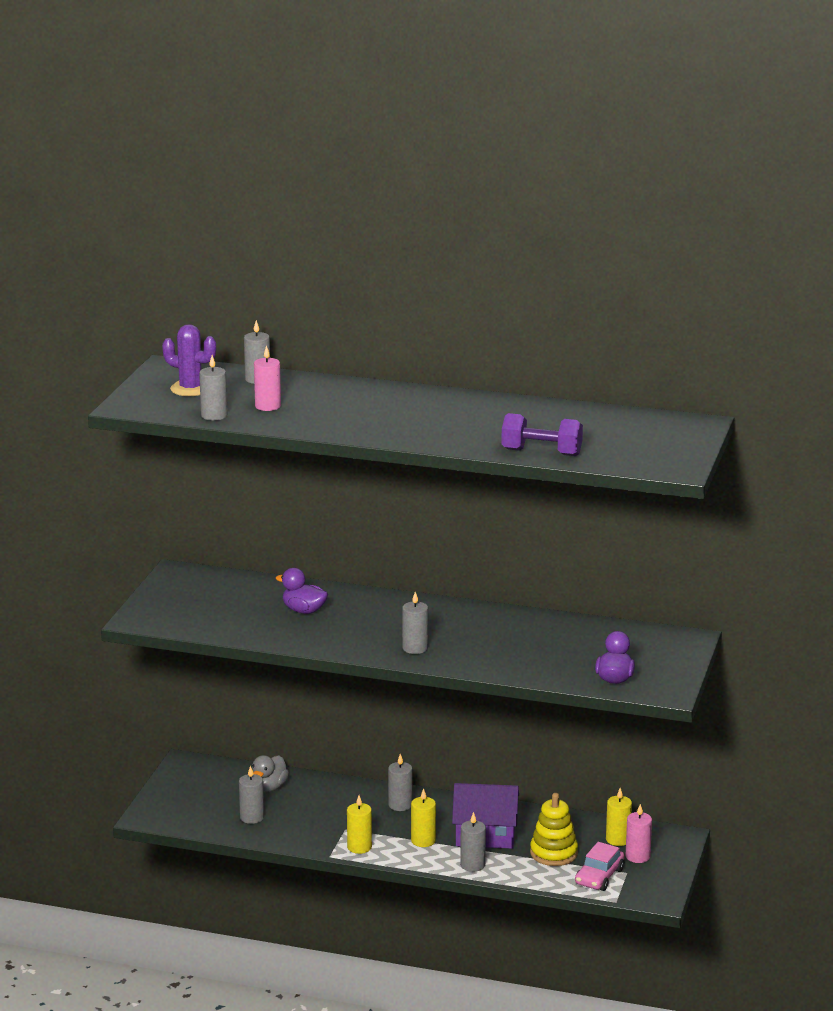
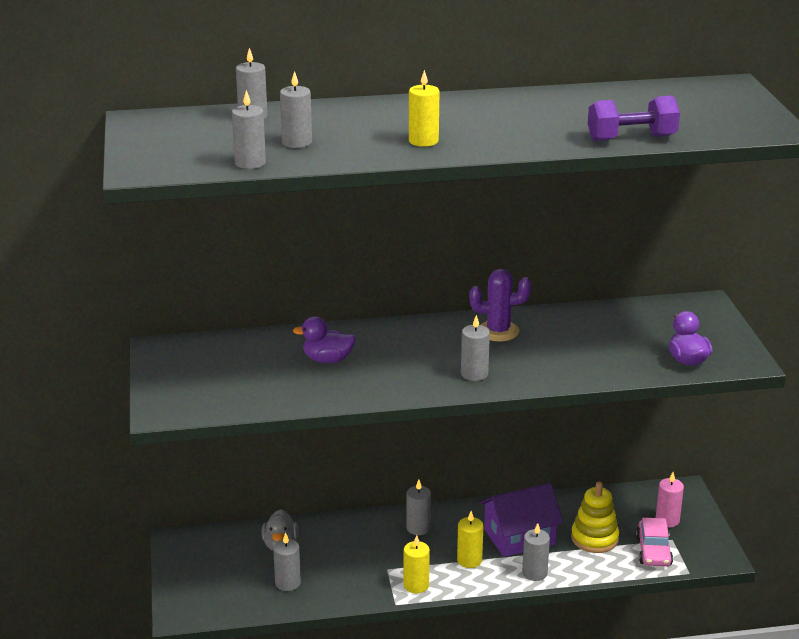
camera: 25 degrees left, 5 degrees up
purple cactus [162,324,216,396] -> purple cactus moved to [469,269,531,341]
pink candle [254,345,281,411] -> grey candle [280,71,312,148]
yellow candle [606,788,632,846] -> yellow candle moved to [409,70,439,147]

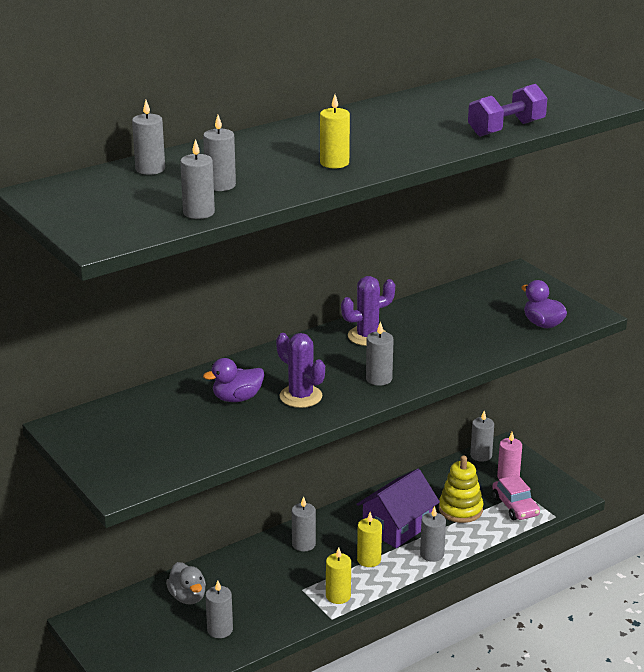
camera: 25 degrees left, 0 degrees up
none -> purple cactus [276,333,325,408]
none -> grey candle [470,411,494,462]

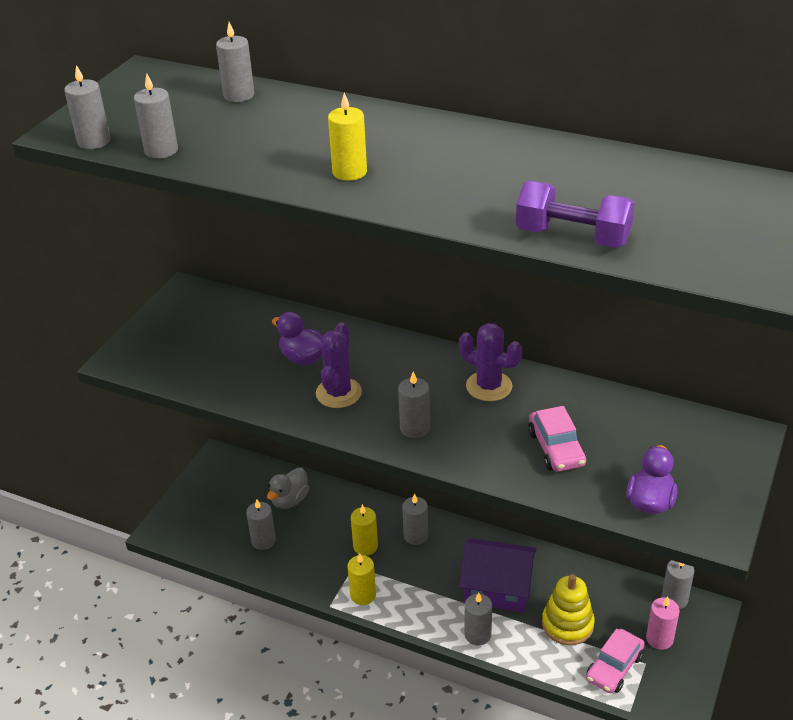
camera: 60 degrees right, 10 degrees up
grey candle [203,115,236,191] -> grey candle moved to [64,65,110,149]
yellow candle [357,512,382,567] -> yellow candle moved to [351,504,378,556]
none -> pink car [528,406,586,472]

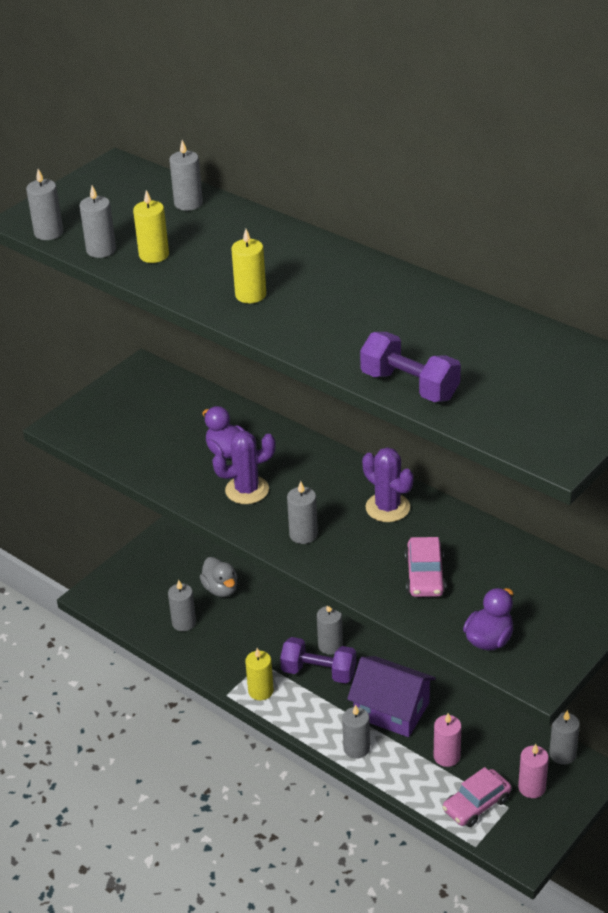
camera: 15 degrees right, 0 degrees up
grey duck [267,468,309,509] -> grey duck turned 75 degrees counterclockwise [200,557,238,597]
purple cactus [316,322,362,408] -> purple cactus turned 45 degrees clockwise [212,431,276,504]
yellow candle [351,504,378,556] -> yellow candle moved to [133,190,169,263]
yellow stacking toy [542,574,595,645] -> pink candle [434,713,462,767]
none -> purple dumbbell [280,637,356,683]

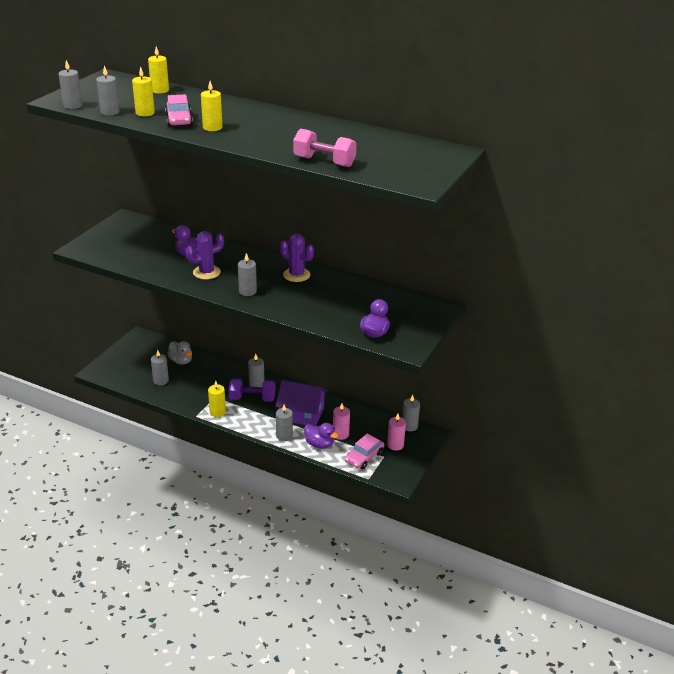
camera: 15 degrees left, 5 degrees down
grey candle [169,140,203,211] -> yellow candle [148,46,169,93]
purple dumbbell [360,332,461,402] -> pink dumbbell [293,129,356,167]
pink car [405,537,446,597] -> pink car moved to [165,94,193,127]
none -> purple duck [304,423,339,449]

